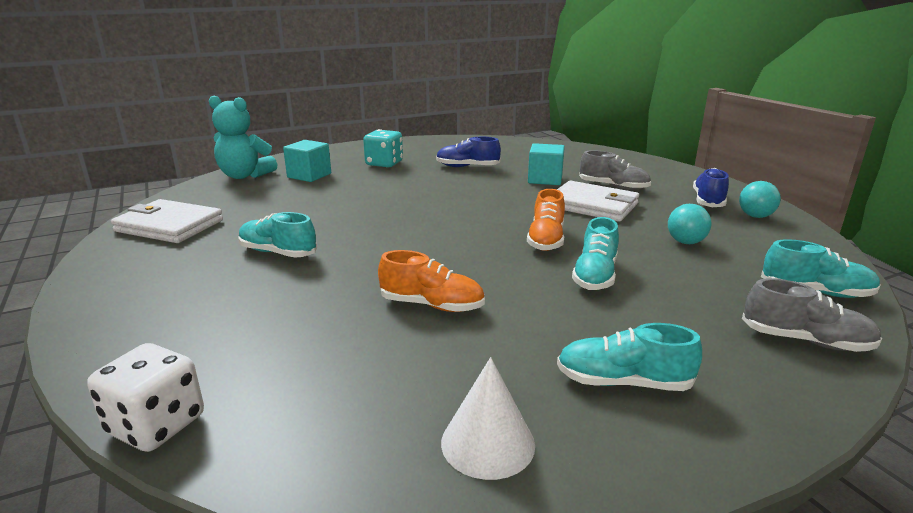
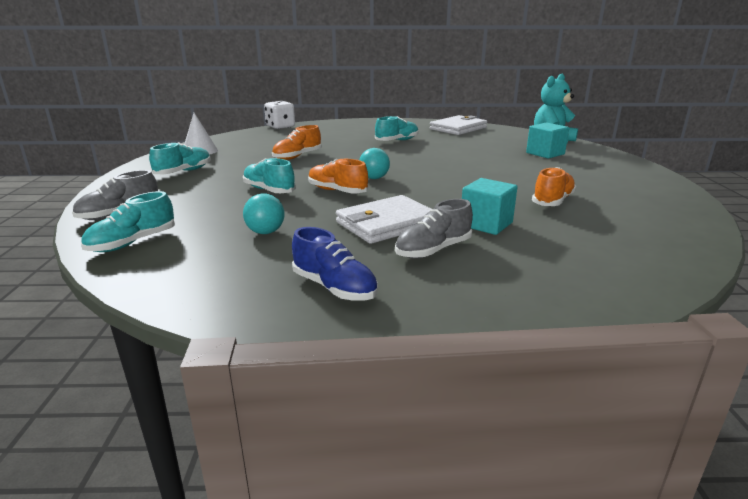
camera: 115 degrees right, 0 degrees up
turquoise dice [363,129,403,168] -> none
blue shoe [436,137,501,167] -> orange shoe [532,167,576,206]
turquoise ball [739,181,781,218] -> turquoise ball moved to [360,148,390,179]

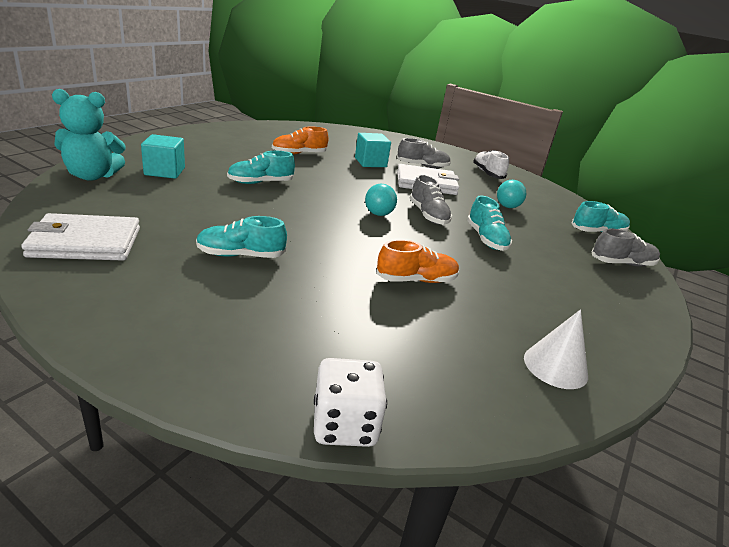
camera: 150 degrees left, 5 degrees up
turquoise shoe [149,142,211,174] -> turquoise shoe moved to [227,151,295,184]
blue shoe [292,227,378,301] -> white shoe [473,150,509,179]
orange shoe [308,159,368,193] -> grey shoe [409,174,452,225]

